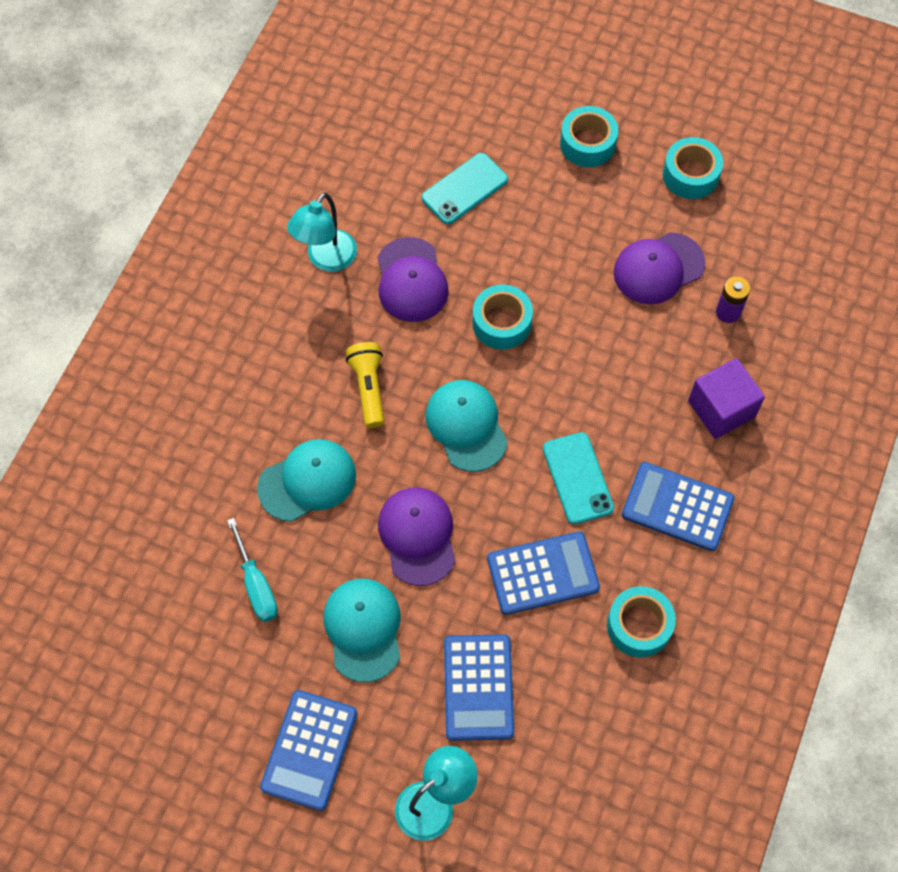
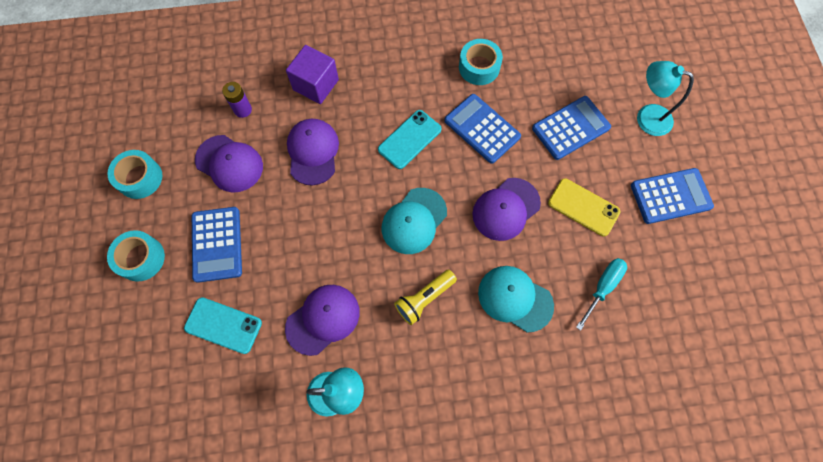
camera: 120 degrees left, 5 degrees up
turquoise cap [323,579,400,682] -> yellow phone [548,178,621,236]
turquoise tape [472,285,533,350] -> none
blue calculator [622,462,734,551] -> blue calculator moved to [192,207,242,283]
none -> purple cap [287,119,339,185]

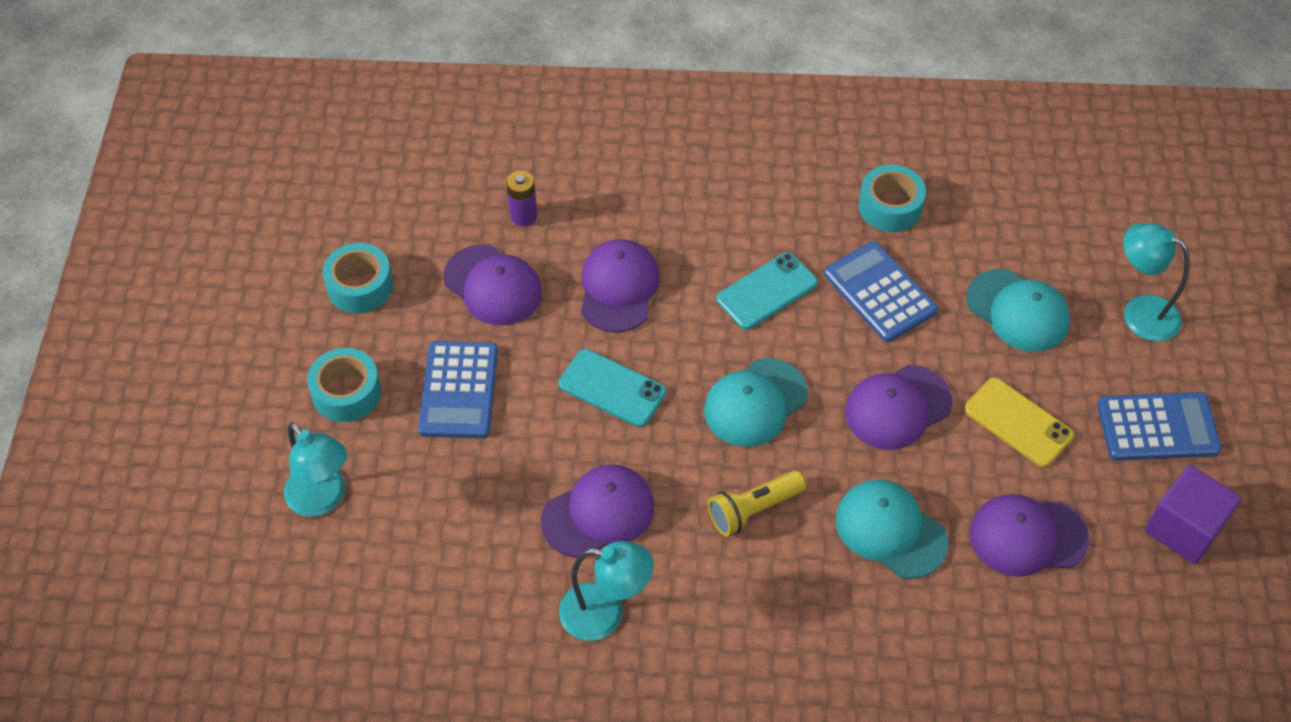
camera: 10 degrees right, 15 degrees down
turquoise phone [184,297,262,354] -> turquoise phone moved to [558,349,666,427]
purple cube [286,45,339,104] -> purple cube moved to [1145,465,1242,564]
blue calculator [532,96,611,160] -> turquoise cap [966,269,1070,352]
turquoise screwdriver [576,258,627,331] -> purple cap [970,494,1090,577]
none -> turquoise lamp [284,423,347,517]

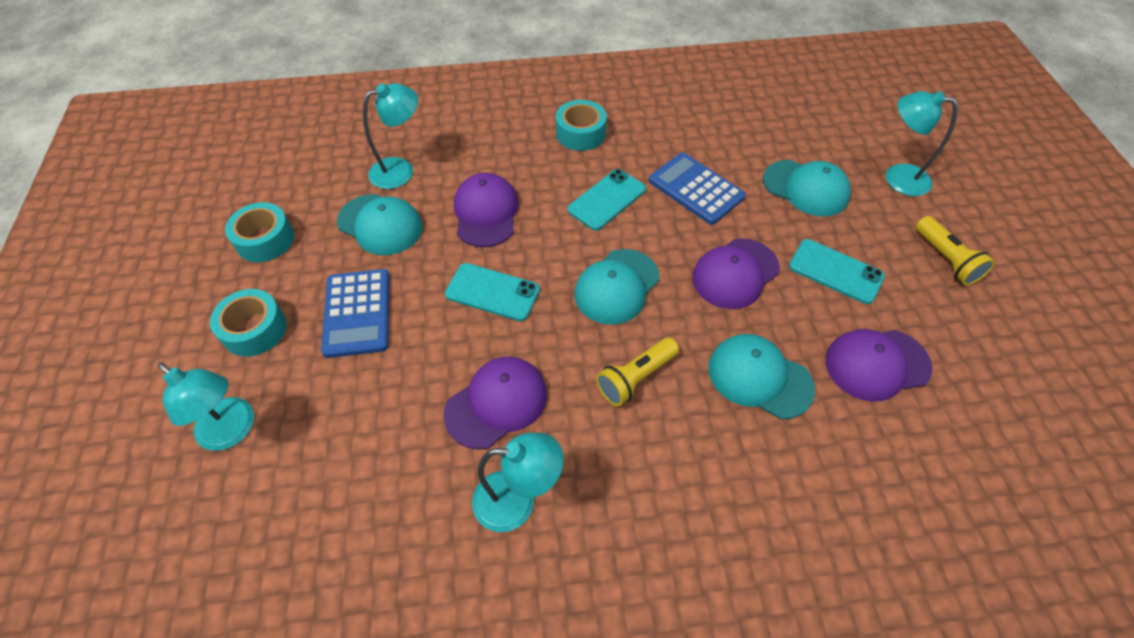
camera: 10 degrees left, 0 degrees up
purple cap [443,244,542,326] -> turquoise cap [337,194,423,255]
purple battery [506,171,537,226] -> turquoise lamp [363,83,418,189]
turquoise tape [858,165,926,232] -> turquoise tape moved to [556,100,607,151]
yellow phone [964,378,1074,467] -> turquoise phone [789,239,885,304]
blue calculator [1097,392,1222,461] -> yellow flashlight [915,216,995,285]
purple cube [1145,465,1242,564] -> none

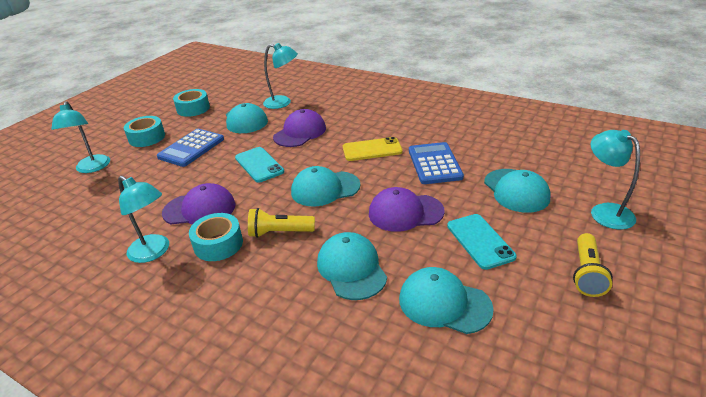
camera: 40 degrees right, 20 degrees down
turquoise tape [556,100,607,151] -> turquoise tape moved to [189,213,243,261]
turquoise phone [567,169,646,231] -> yellow phone [343,137,403,161]
purple cap [825,329,932,402] -> turquoise cap [399,267,494,334]

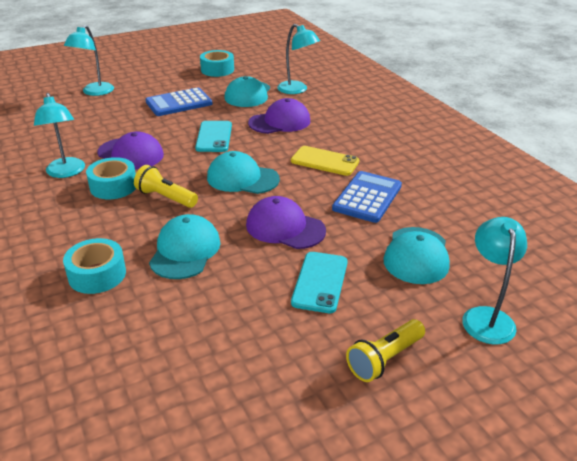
camera: 30 degrees right, 0 degrees up
turquoise tape [124,116,165,147] -> turquoise tape moved to [63,238,126,294]
turquoise cap [399,267,494,334] -> none

